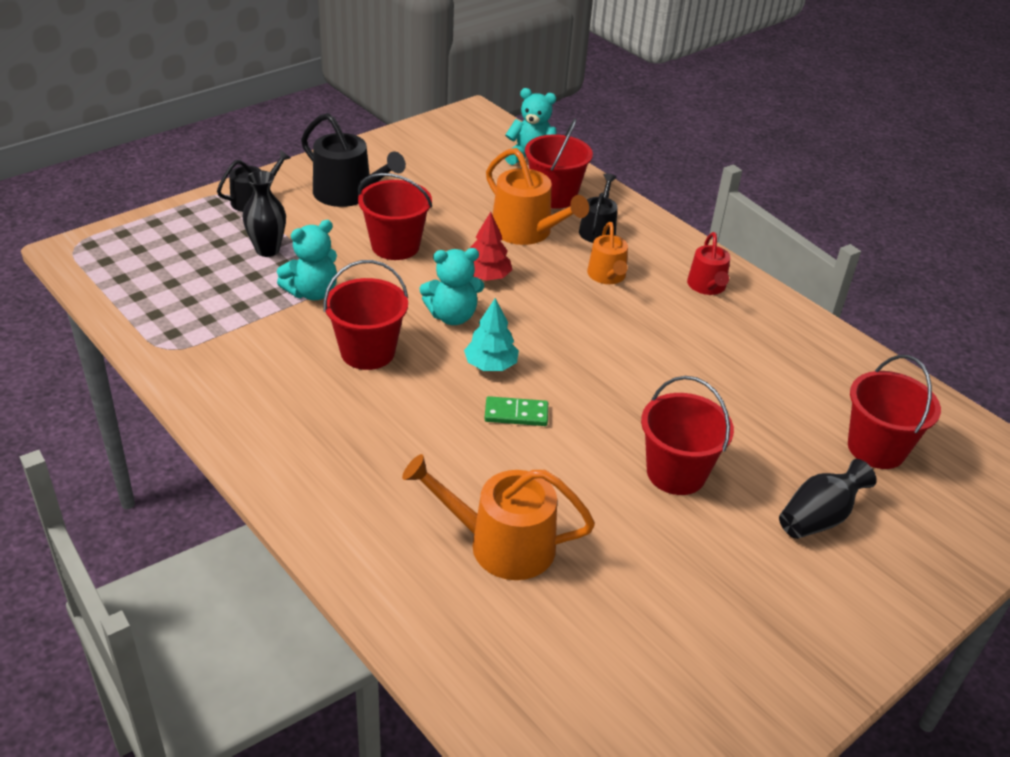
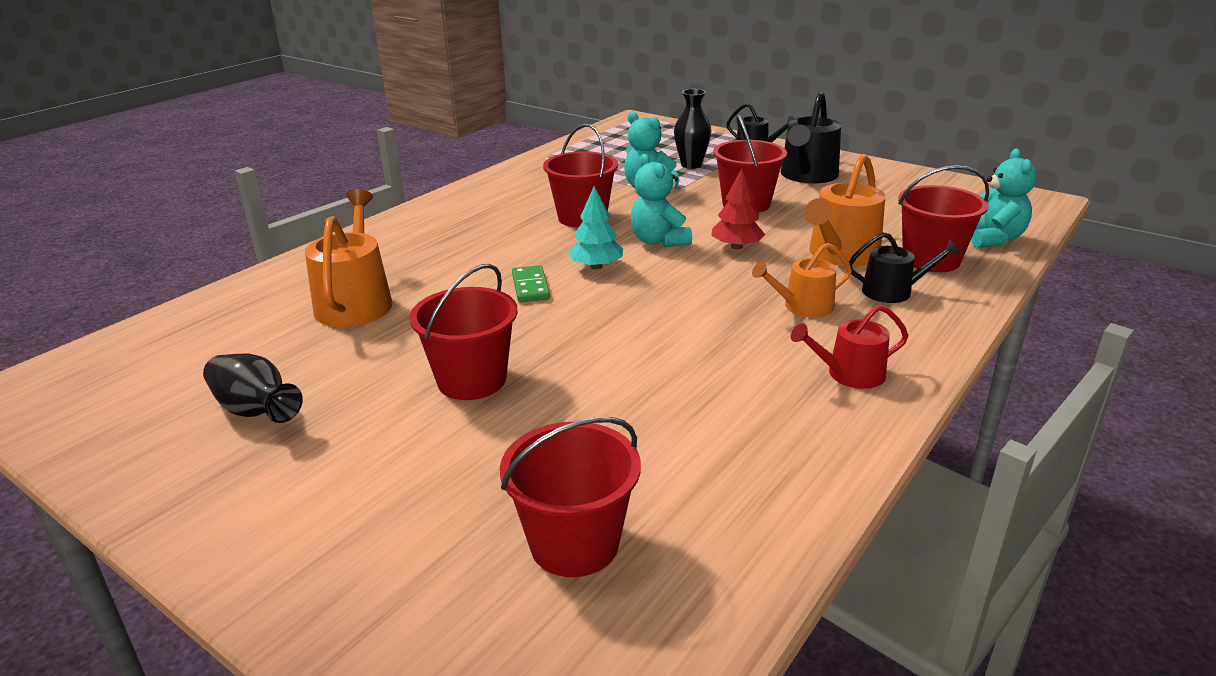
camera: 80 degrees right, 10 degrees down
black vase [779,459,877,539] -> black vase moved to [203,354,303,423]

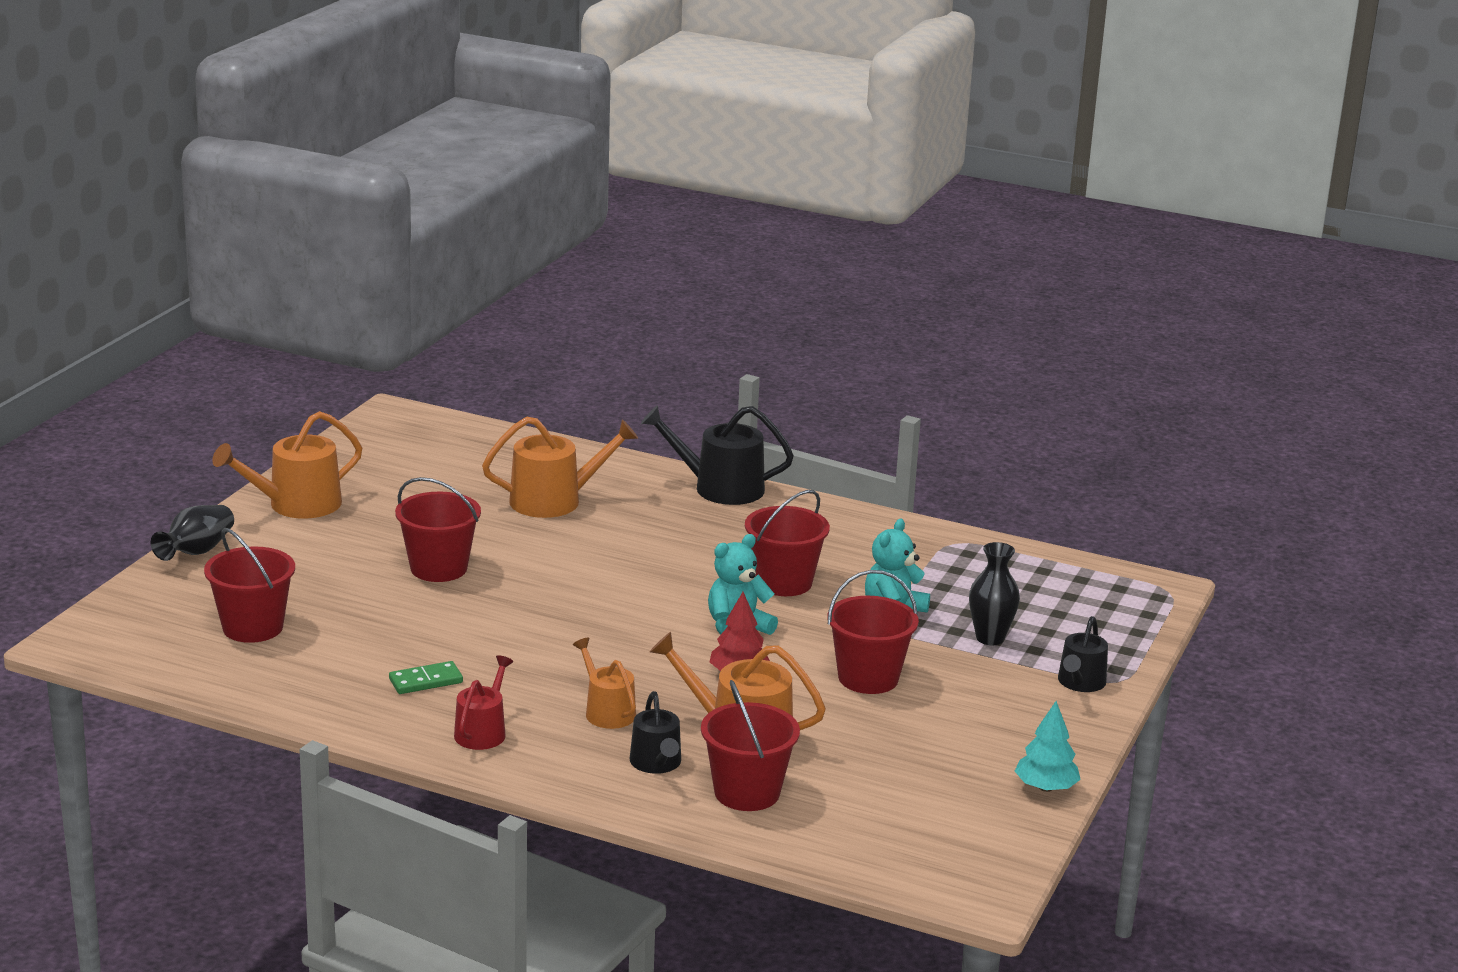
camera: 75 degrees right, 5 degrees down
black vase [203,354,303,423] -> black vase moved to [151,505,234,561]
green domino [512,265,550,302] -> green domino moved to [389,661,463,694]
turquoise tree [568,186,623,269] -> turquoise tree moved to [1015,701,1081,792]
black watering can [781,91,841,183] -> black watering can moved to [641,405,794,505]
red watering can [791,305,909,389] -> red watering can turned 45 degrees clockwise [454,655,513,750]
turquoise teddy bear [971,148,1037,248] -> none
none -> orange watering can [212,411,362,519]

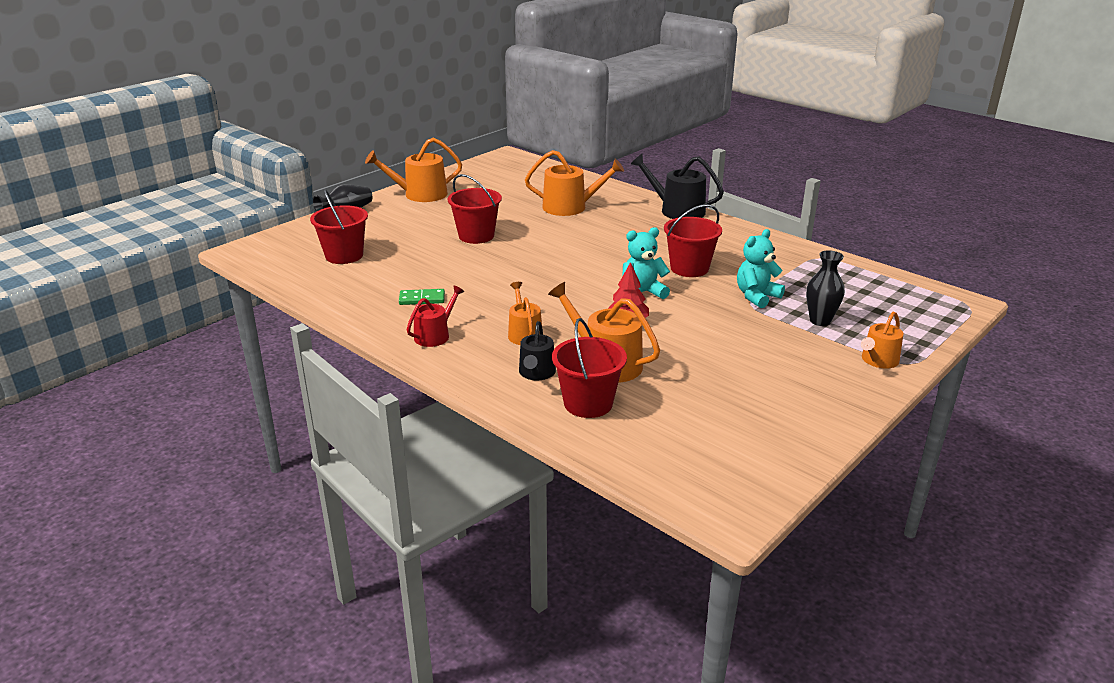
camera: 20 degrees right, 5 degrees up
red bucket [827,570,919,694] -> none
turquoise tree [1015,701,1081,792] -> none
black watering can [1058,616,1108,692] -> orange watering can [861,312,904,369]

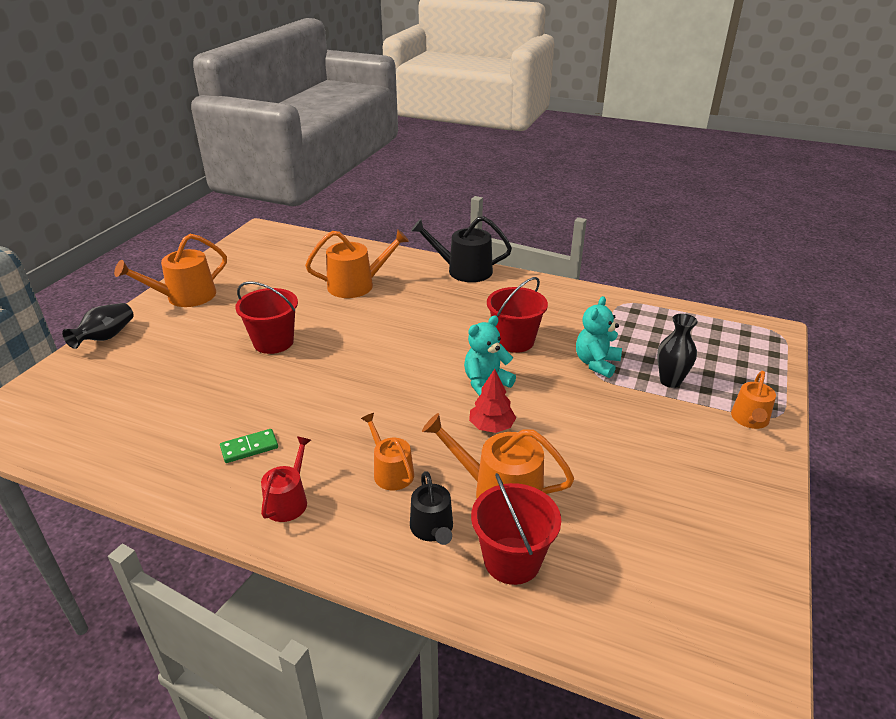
camera: 20 degrees left, 5 degrees up
red bucket [310,189,368,264] -> none

